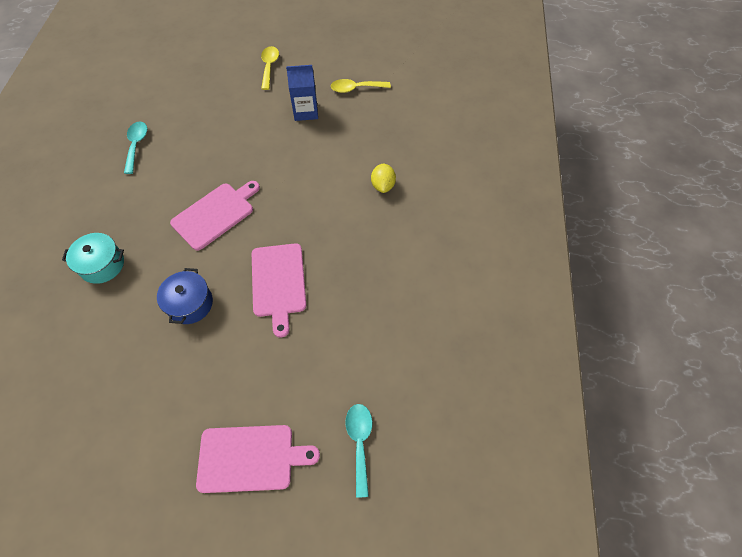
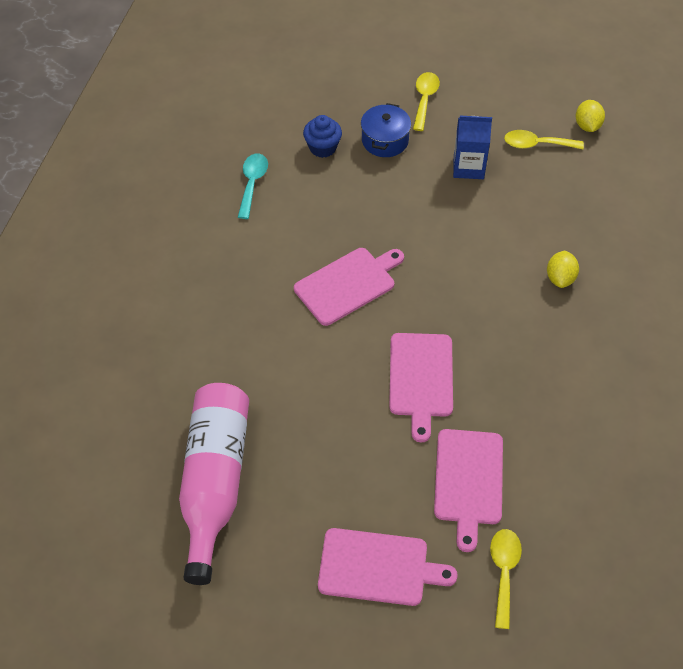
camera: 10 degrees right, 5 degrees down
turquoise pot [62,233,124,284] -> none
blue pot [157,268,213,324] -> blue pot moved to [361,103,411,157]
turquoise spoon [345,404,372,498] -> yellow spoon [490,529,522,629]
none -> pink bottle [179,383,249,585]
none -> blue cupcake [303,115,342,158]
none -> pink cutting board [434,429,503,552]
none -> yellow lemon [576,100,605,132]

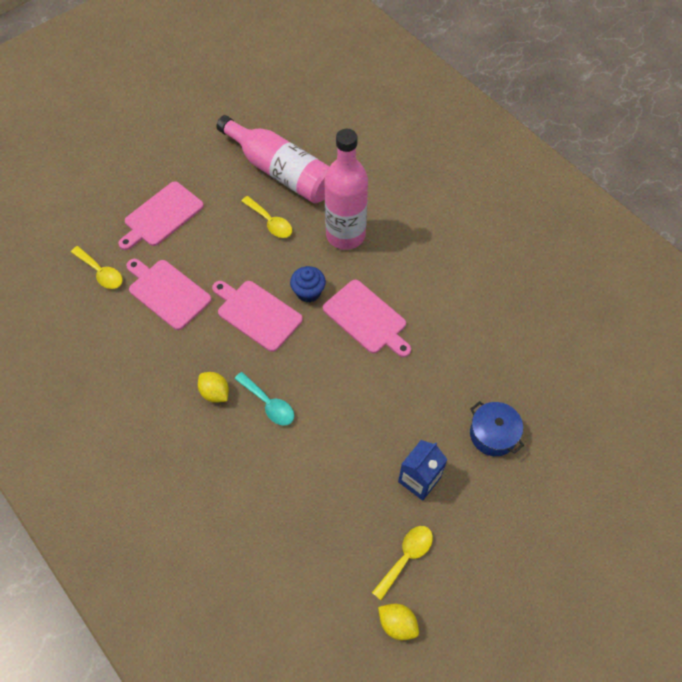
camera: 125 degrees right, 5 degrees up
turquoise spoon [238,153,268,219] -> turquoise spoon moved to [235,372,294,426]
pink cutting board [294,248,404,326] -> pink cutting board turned 45 degrees counterclockwise [323,280,411,357]
blue cupcake [303,115,342,158] -> blue cupcake moved to [290,266,326,302]
yellow spoon [413,72,440,131] -> yellow spoon moved to [241,196,292,238]
yellow lemon [547,251,579,288] -> yellow lemon moved to [198,372,229,403]
none -> pink bottle [325,129,368,250]

